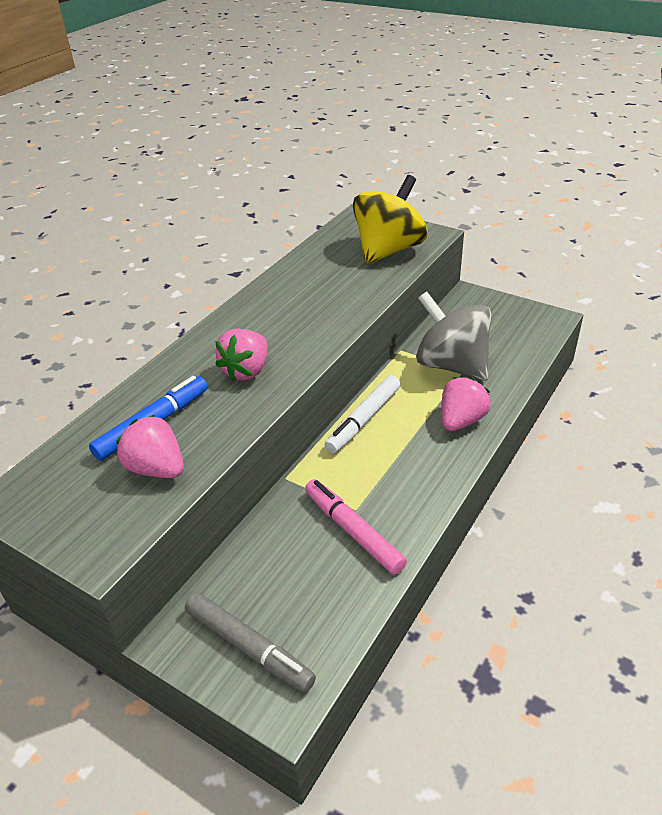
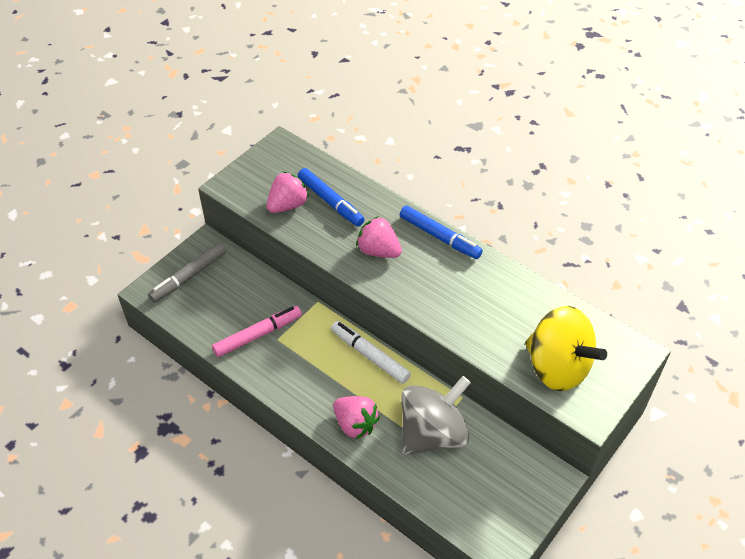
camera: 95 degrees right, 10 degrees up
none -> blue marker [400,205,483,259]

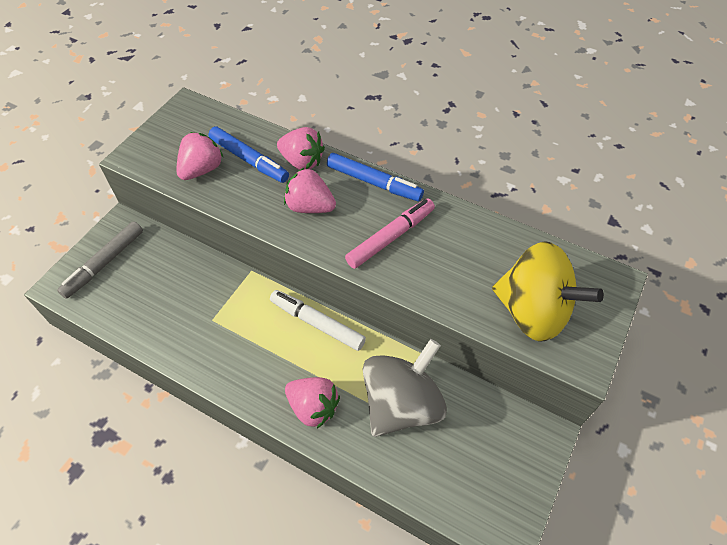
camera: 10 degrees left, 5 degrees up
pink marker [212,306,302,357] -> pink marker moved to [345,198,435,269]
none -> pink strawberry [277,127,325,170]

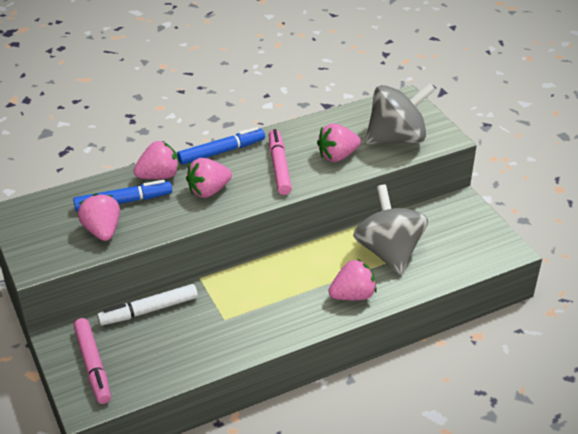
camera: 55 degrees left, 15 degrees down
grey marker [57,221,143,299] -> pink marker [74,318,111,404]
white marker [270,290,366,351] -> white marker moved to [97,284,198,325]
yellow spinning top [492,241,604,342] -> grey spinning top [365,83,436,145]
none -> pink strawberry [317,123,361,162]

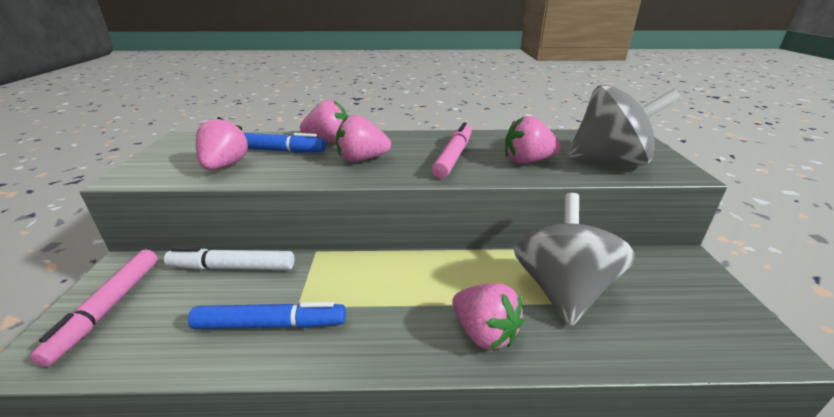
camera: 25 degrees right, 10 degrees down
blue marker [177,127,265,165] -> blue marker moved to [188,302,346,329]
pink strawberry [328,259,377,300] -> pink strawberry turned 45 degrees clockwise [452,283,524,350]

